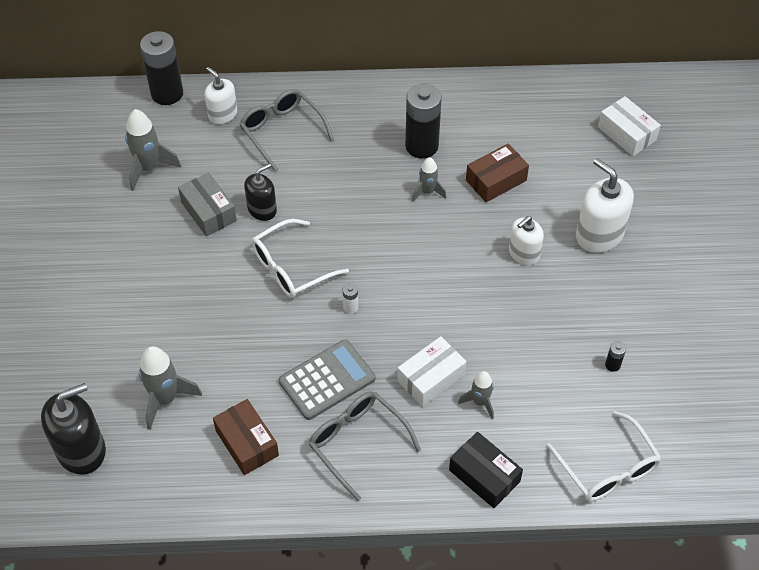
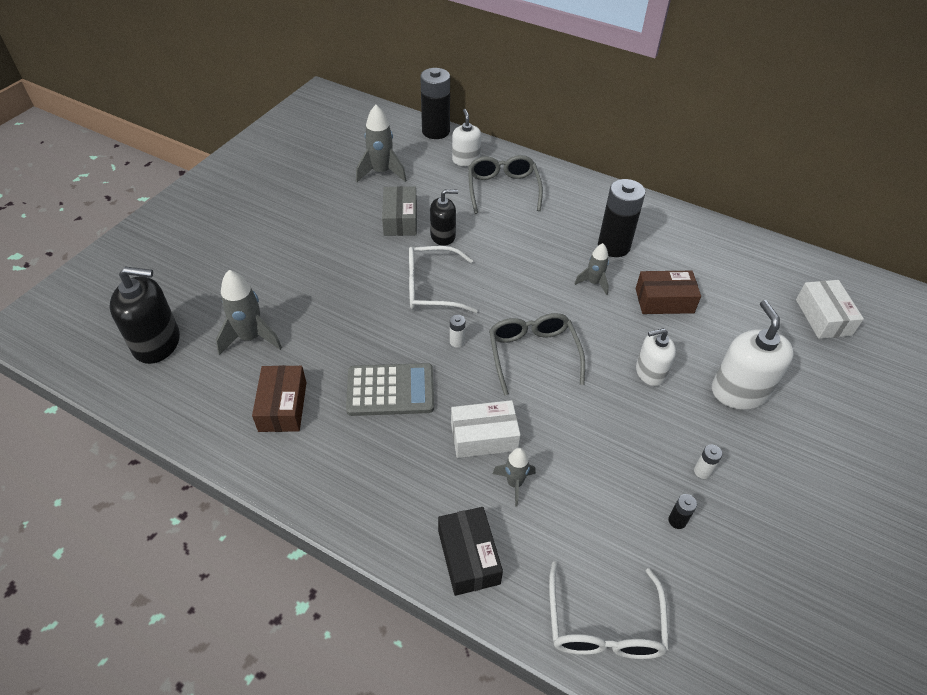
camera: 30 degrees right, 5 degrees down
grey glasses [309,391,421,501] -> grey glasses moved to [489,313,585,396]
none -> white battery [694,445,723,479]

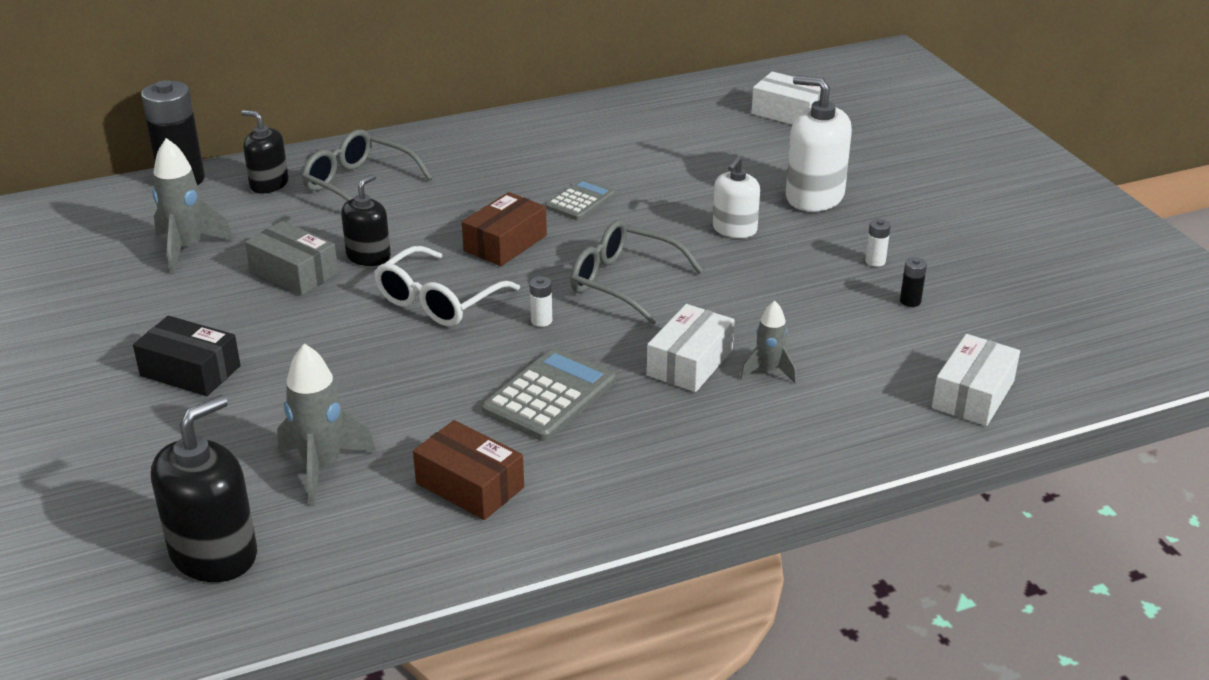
camera: 50 degrees left, 15 degrees down
black box [438,507,503,596] -> black box moved to [133,316,241,396]
white soap dispenser [452,109,481,166] -> black soap dispenser [241,110,289,193]
white glasses [549,561,669,659] -> white box [932,334,1020,426]
grey rocket [574,243,609,295] -> grey calculator [545,179,615,220]
black battery [598,179,645,257] -> none
brown box [636,271,701,314] -> brown box moved to [462,192,547,266]

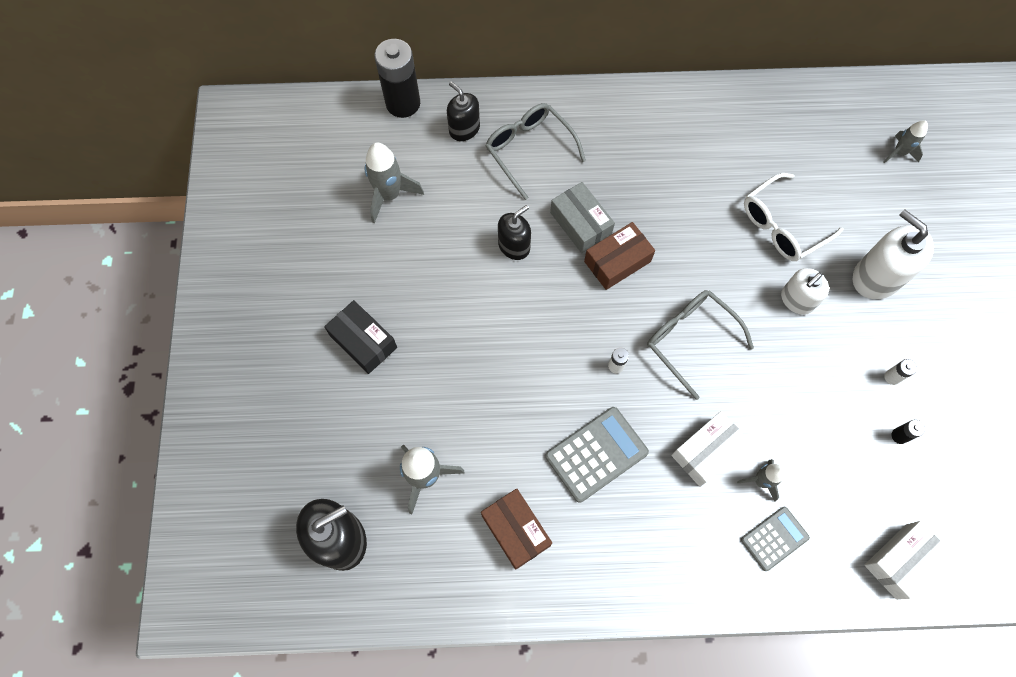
camera: 20 degrees right, 35 degrees up
grey box [245,221,338,296] -> grey box moved to [550,182,615,253]
white glasses [374,246,520,326] -> white glasses moved to [744,173,844,261]
grey calculator [545,179,615,220] -> grey calculator moved to [741,507,810,571]
white box [751,71,821,125] -> grey rocket [883,120,928,163]

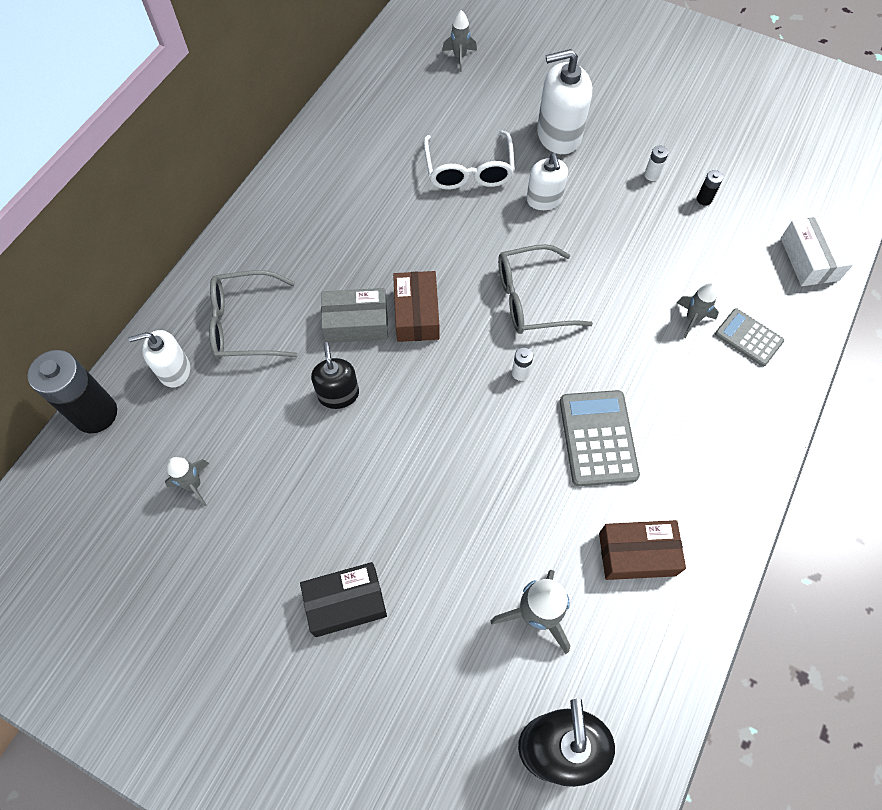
camera: 60 degrees left, 5 degrees down
grey rocket [365,143,424,223] -> grey rocket [165,457,209,506], size x0.61
black soap dispenser [447,81,480,141] -> white soap dispenser [128,330,190,388]
white box [671,411,751,487] -> none
grey calculator [741,507,810,571] -> grey calculator turned 45 degrees counterclockwise [715,309,784,367]

